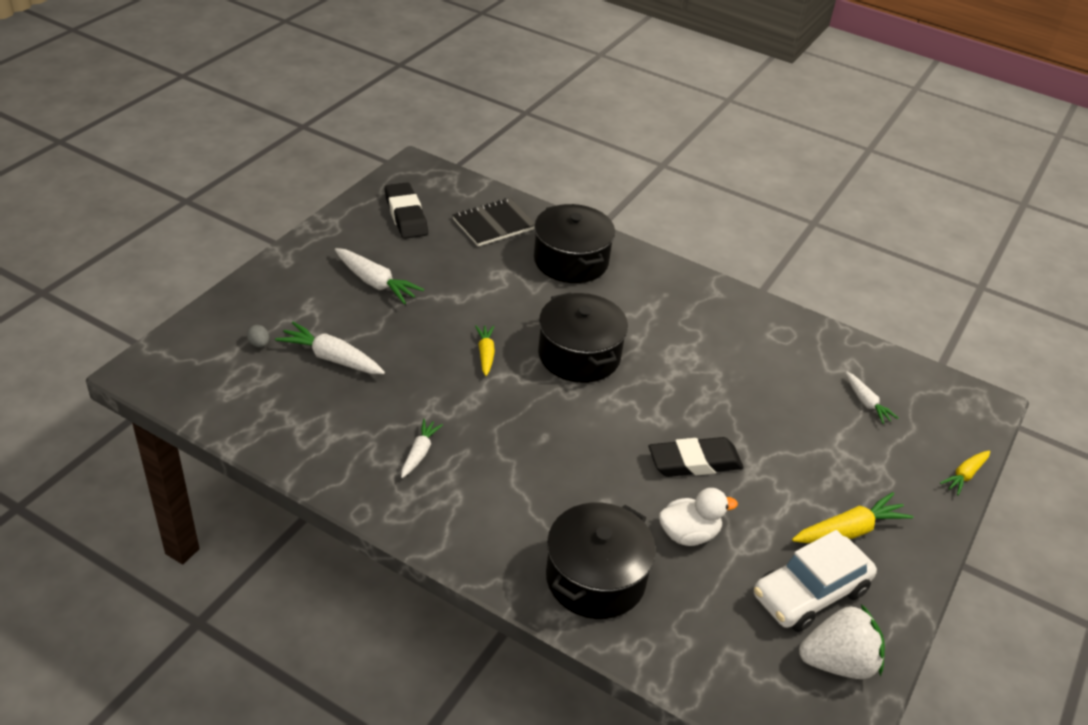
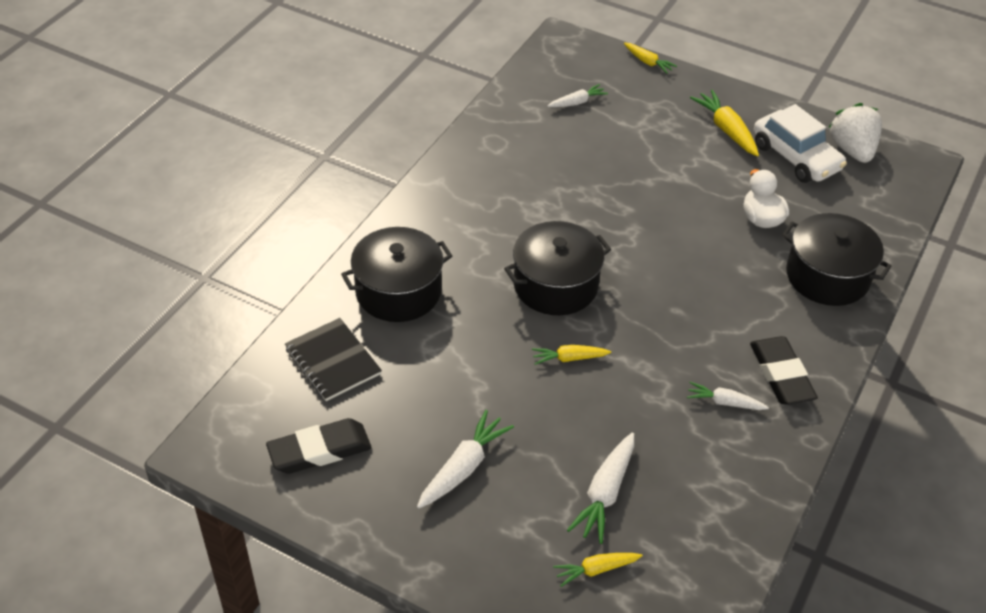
camera: 90 degrees left, 5 degrees up
grey egg [247,325,269,348] -> yellow carrot [553,553,642,587]
black eraser [649,437,743,477] -> black eraser moved to [750,336,818,404]

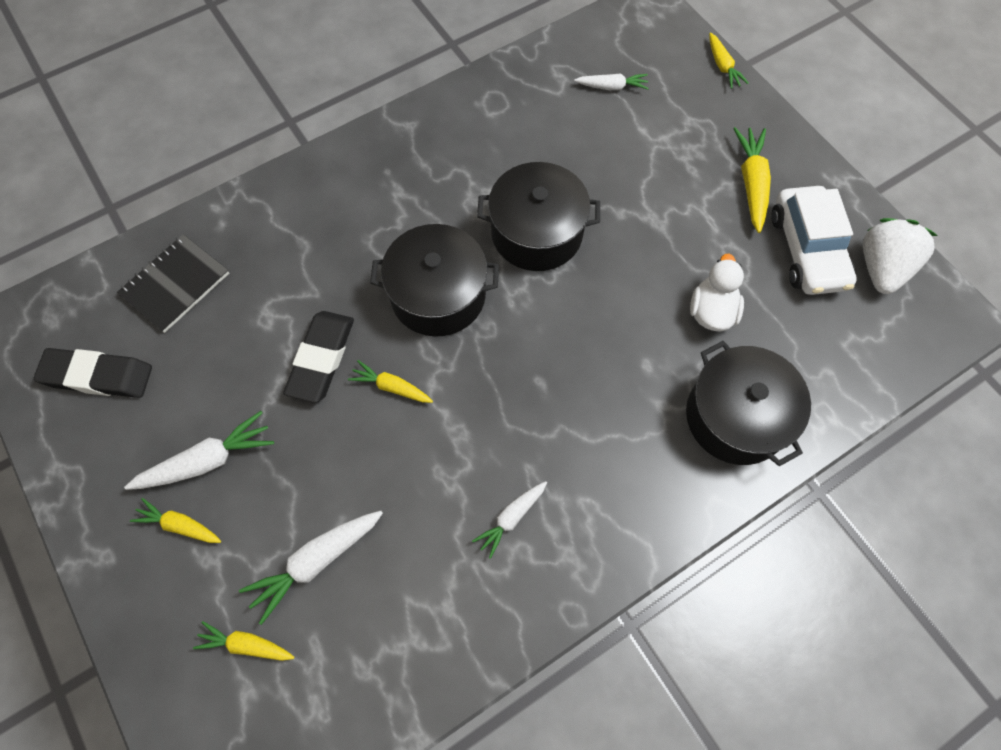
camera: 30 degrees right, 20 degrees up
black notebook [285,318,382,401] -> black notebook turned 45 degrees clockwise [117,234,229,333]
black pot [341,227,452,322] -> black pot moved to [477,162,600,271]
white carrot [687,382,769,410] -> white carrot turned 90 degrees counterclockwise [472,481,547,559]
black eraser [750,336,818,404] -> black eraser moved to [283,311,354,403]
none -> yellow carrot [130,498,221,543]

